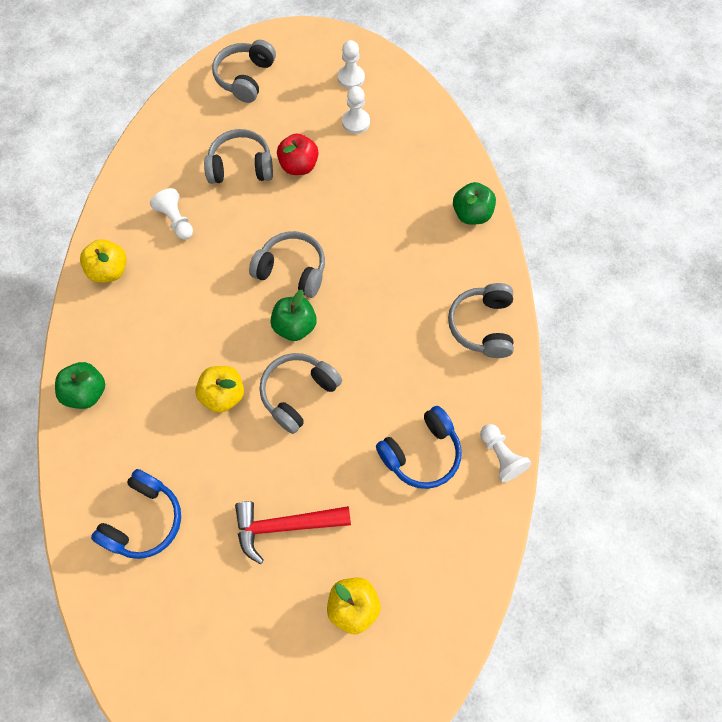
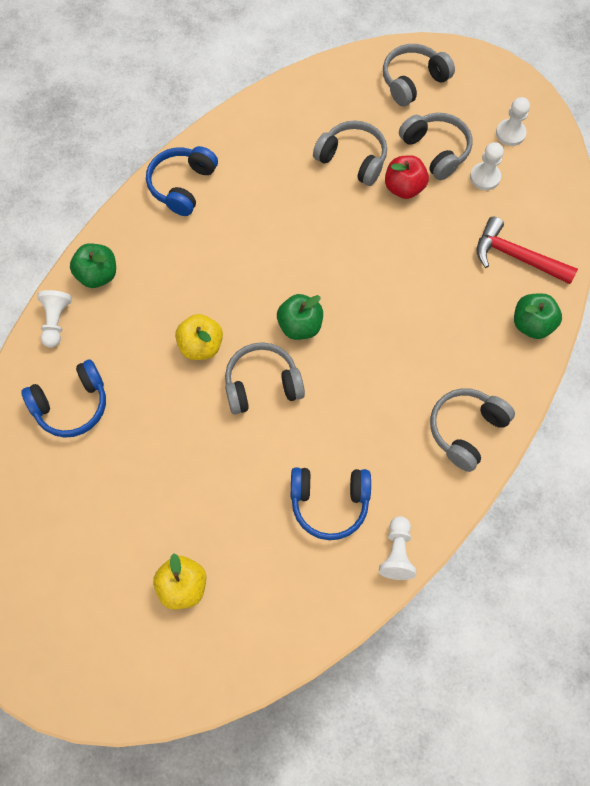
camera: 35 degrees right, 0 degrees up
yellow apple [80,239,127,283] -> blue headphones [146,146,218,216]
white pawn [150,188,193,240] -> white pawn moved to [37,290,72,348]
red hammer [235,501,351,564] -> red hammer moved to [477,217,578,284]
grey headphones [249,231,325,298] -> grey headphones moved to [399,113,472,180]

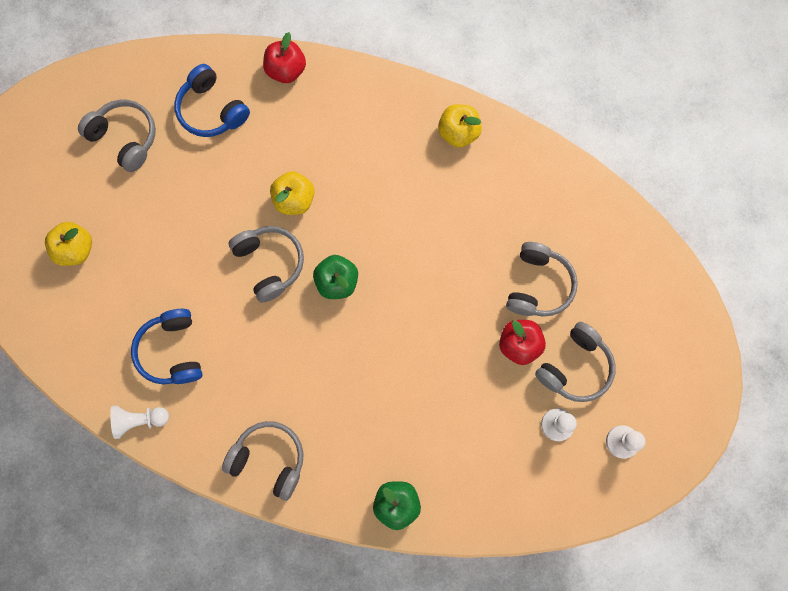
camera: 75 degrees right, 10 degrees up
white pawn [37,290,72,348] -> red apple [263,32,306,83]
green apple [70,243,116,288] -> none
blue headphones [146,146,218,216] -> yellow apple [438,104,482,148]
grey headphones [383,44,455,106] -> grey headphones moved to [78,100,156,172]
red hammer [477,217,578,284] -> none

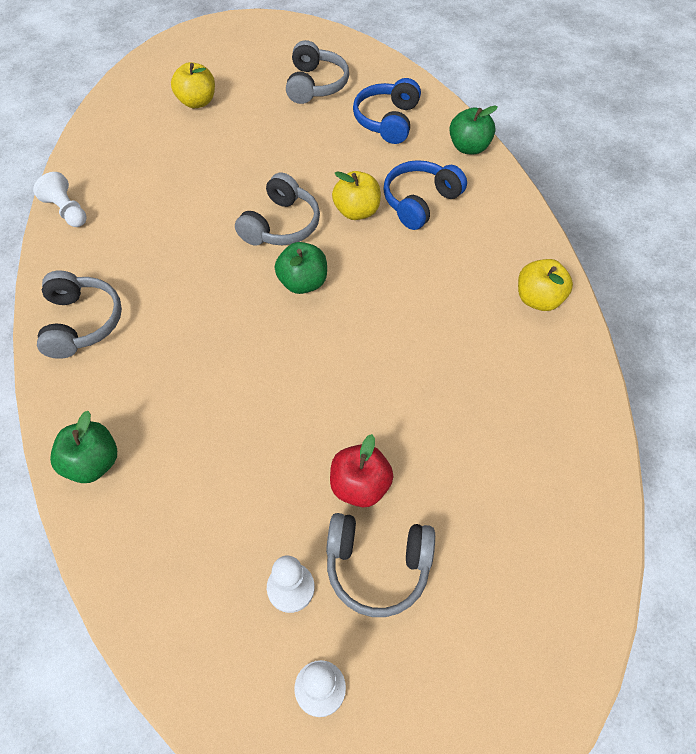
camera: 55 degrees right, 20 degrees down
blue headphones [131,309,203,384] -> blue headphones moved to [383,160,467,230]
red apple [263,32,306,83] -> green apple [449,106,498,155]
grey headphones [506,242,578,317] -> none

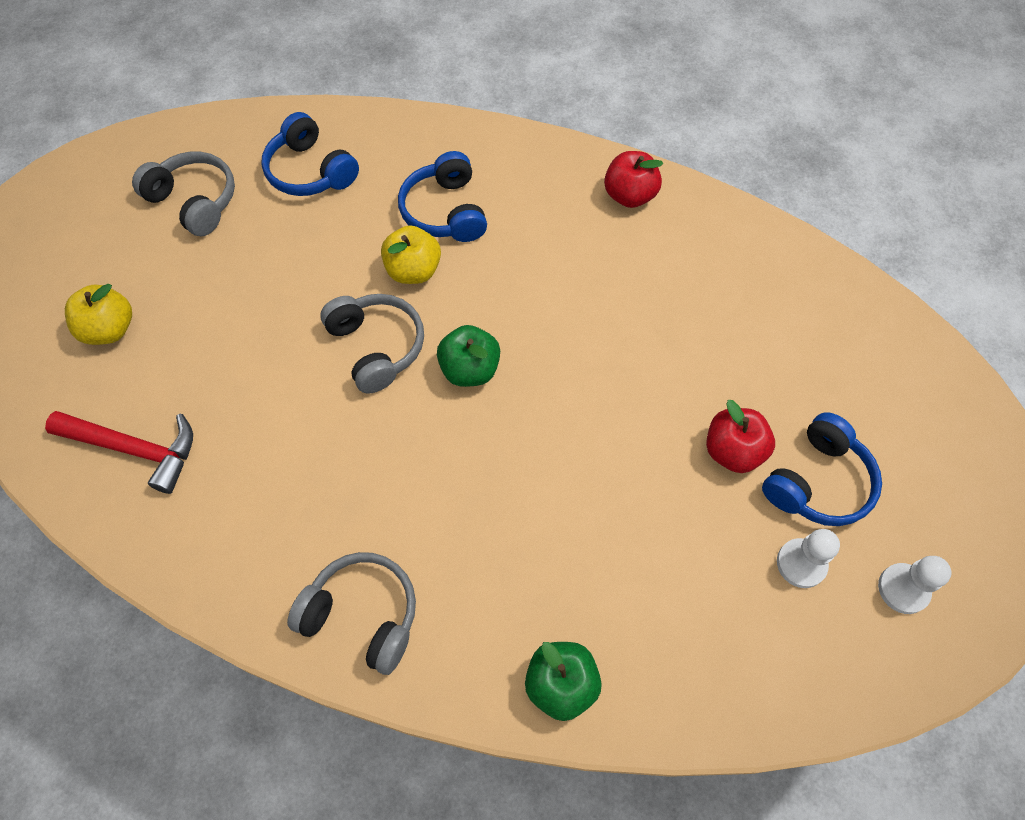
camera: 55 degrees left, 5 degrees up
white pawn [33,172,87,227] -> none
grey headphones [326,513,435,617] -> blue headphones [762,412,882,526]
green apple [449,106,498,155] -> none
yellow apple [518,259,573,311] -> red apple [604,151,663,208]
none -> red hammer [45,411,193,494]

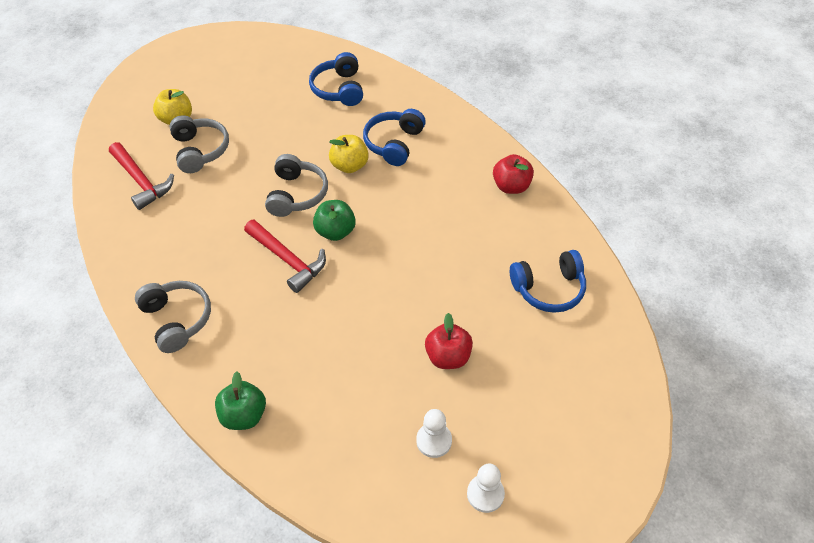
camera: 35 degrees right, 10 degrees down
grey headphones [132,151,235,237] -> grey headphones moved to [169,115,229,173]
blue headphones [762,412,882,526] -> blue headphones moved to [510,250,586,313]
none -> red hammer [244,219,326,293]

